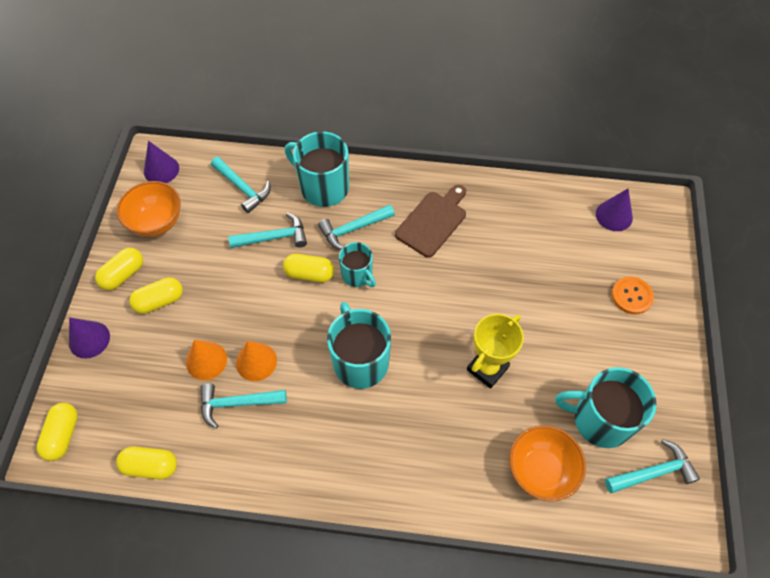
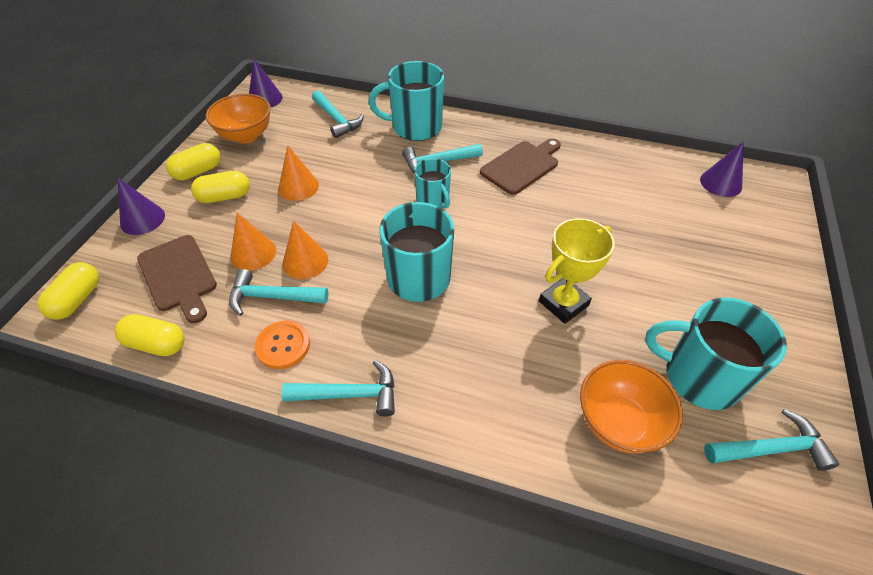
camera: 10 degrees right, 10 degrees down
turquoise hammer [228,213,307,248] -> turquoise hammer moved to [281,360,395,417]
yellow capsule [283,254,334,283] -> none
turquoise mug [285,131,349,207] -> turquoise mug turned 45 degrees counterclockwise [369,61,444,141]
orange button [612,276,654,314] -> orange button moved to [255,321,310,369]
none -> brown cutting board [137,235,217,323]
none -> orange cone [278,145,319,201]

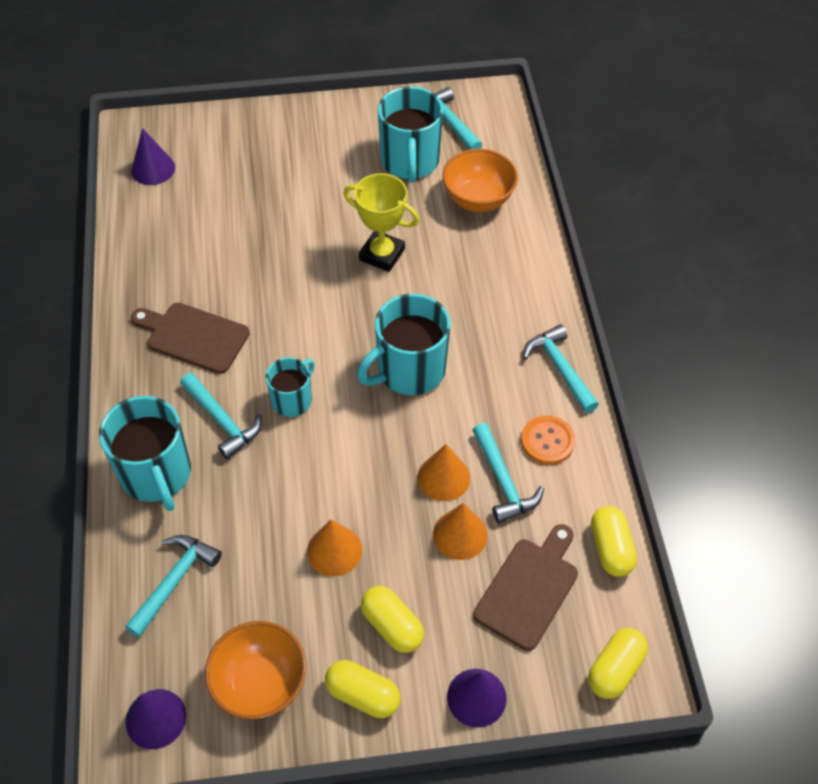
camera: 115 degrees left, 5 degrees up
yellow capsule [37,262,99,320] -> yellow capsule turned 45 degrees counterclockwise [588,628,648,699]

